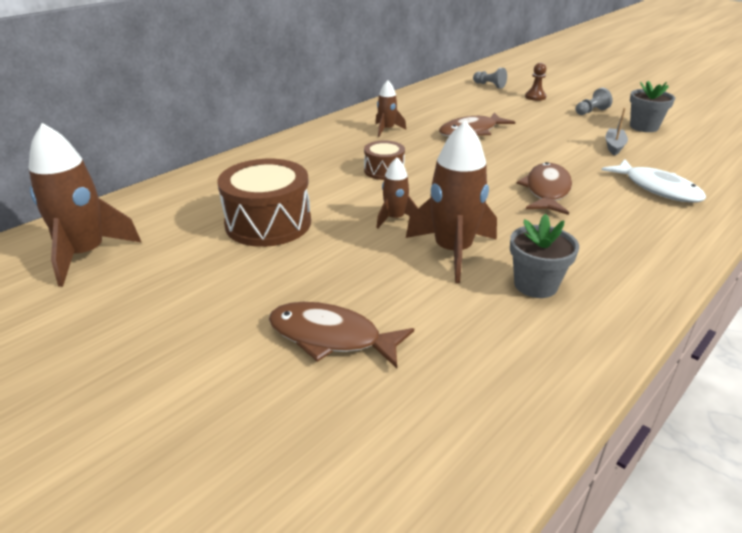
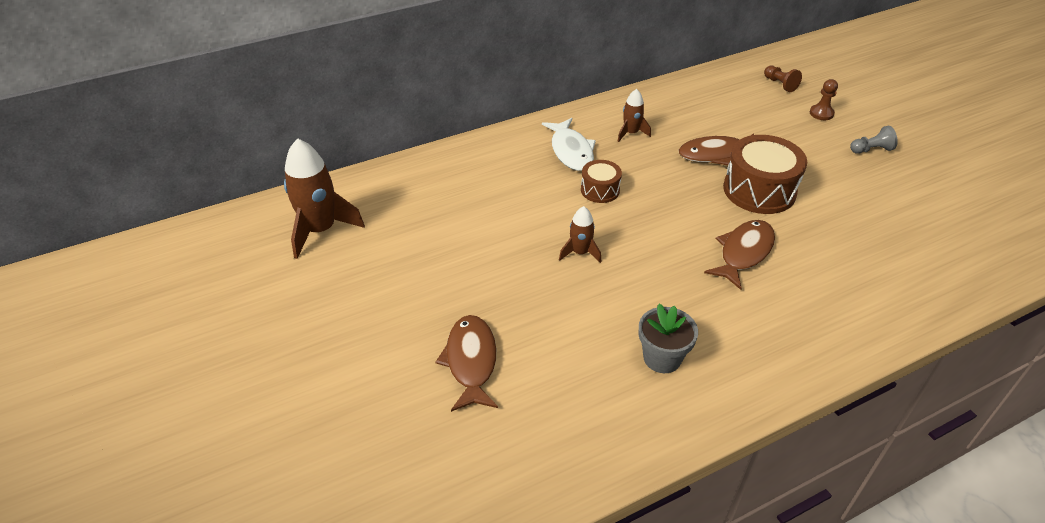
camera: 20 degrees right, 10 degrees up
brown drum [217,159,311,247] -> brown drum moved to [723,135,807,214]
brown fish [269,302,414,368] -> brown fish turned 45 degrees clockwise [435,315,498,412]
brown rocket [406,120,497,283] -> none
grey pawn [473,68,507,88] -> brown pawn [764,66,802,92]
white fish [602,159,706,203] -> white fish moved to [542,118,596,171]
grey boat [605,108,628,156] -> none
grey flower pot [630,81,675,132] -> none

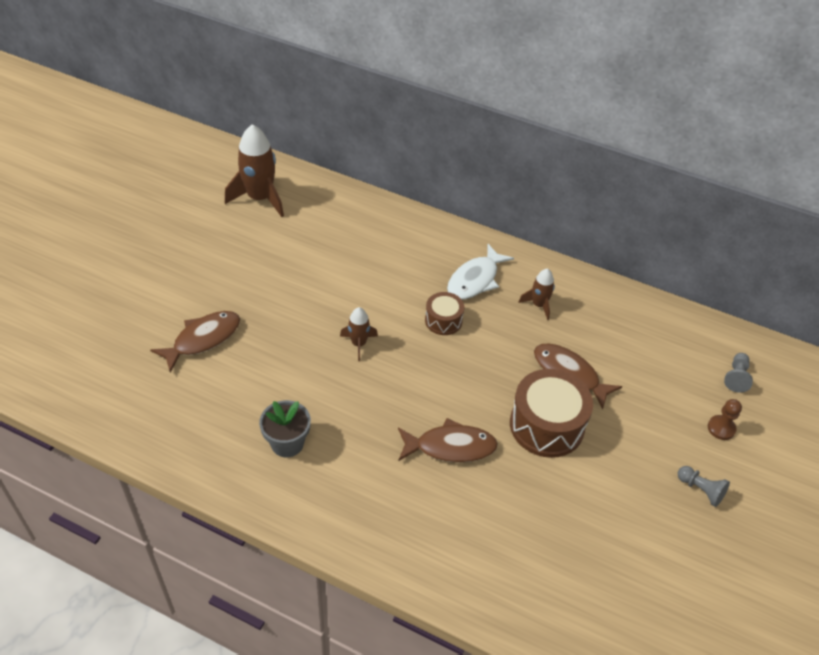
camera: 50 degrees right, 5 degrees up
brown pawn [764,66,802,92] -> grey pawn [724,353,753,393]

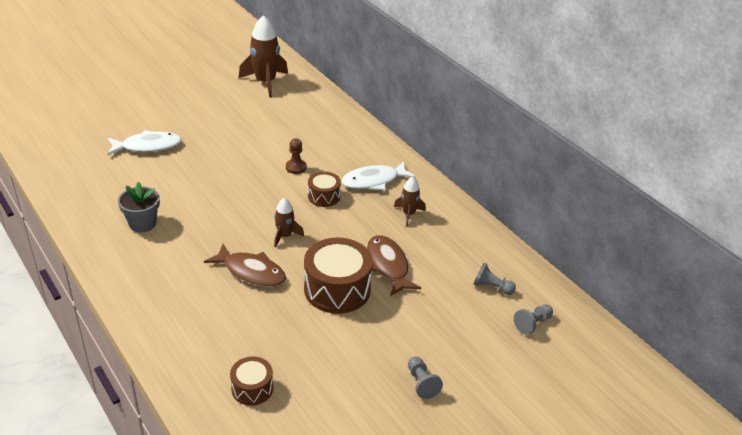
camera: 30 degrees right, 10 degrees down
brown fish [150,311,240,373] -> white fish [108,130,182,155]
brown rocket [340,307,378,361] -> brown rocket moved to [274,198,304,248]
brown pawn [708,399,742,440] -> brown pawn moved to [286,138,306,174]
none -> brown drum [230,357,273,406]
none -> grey pawn [474,263,516,295]

